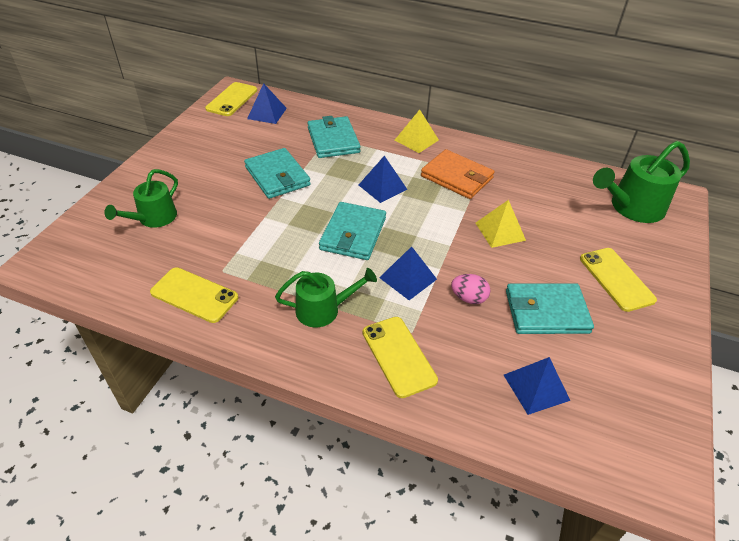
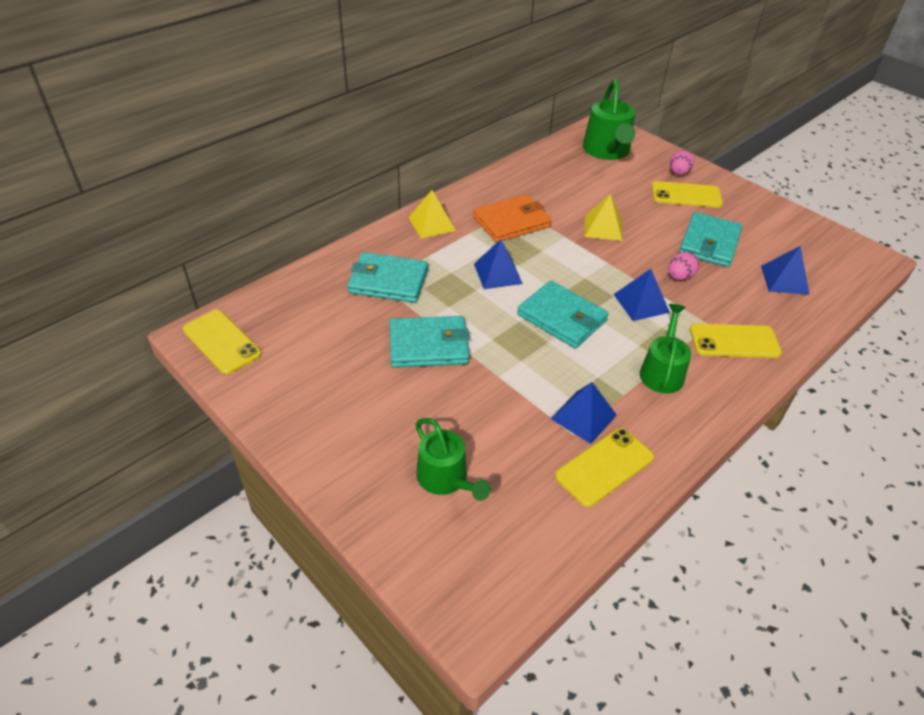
camera: 65 degrees left, 0 degrees up
blue pyramid [247,83,287,124] -> blue pyramid moved to [550,382,617,444]
none -> pink egg [670,150,694,176]

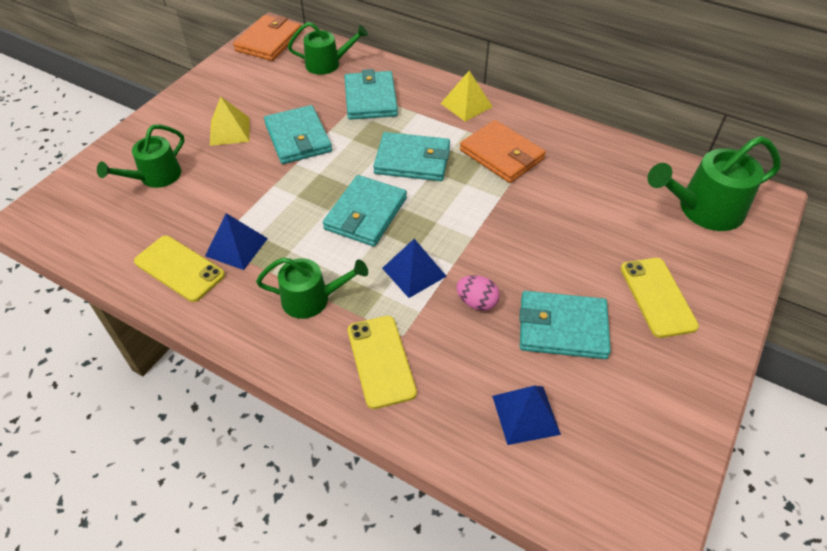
camera: 75 degrees right, 5 degrees up
yellow phone [183,310,262,375] -> orange wallet [233,15,301,61]
blue pyramid [474,239,523,289] -> turquoise wallet [373,132,450,181]
yellow pyramid [585,194,622,241] -> yellow pyramid moved to [210,96,250,146]
pink egg [670,150,694,176] -> none
none -> green watering can [288,22,368,75]

